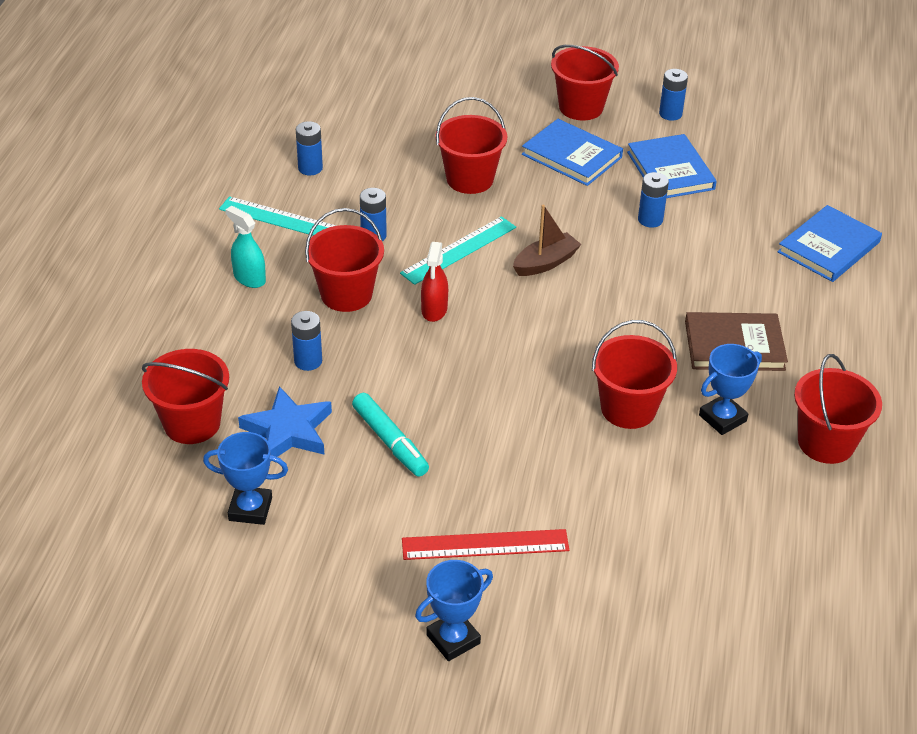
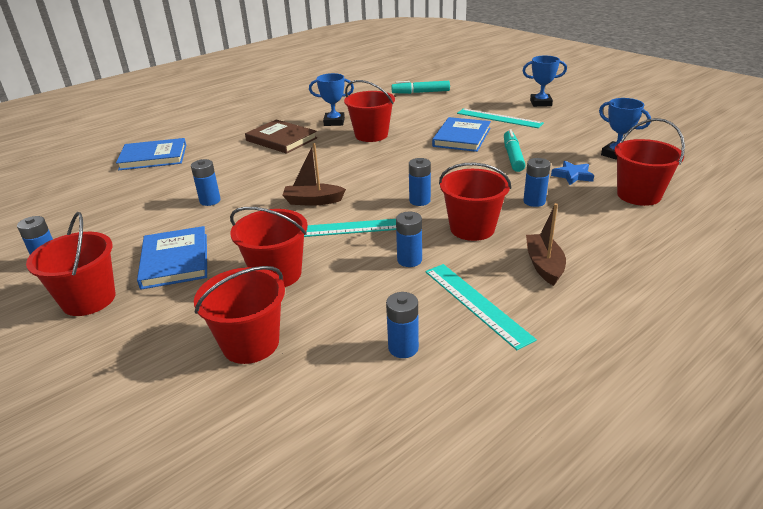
camera: 140 degrees left, 10 degrees down
turquoise spray bottle [225,206,266,288] -> brown boat [526,203,566,286]
blue star [238,386,332,462] -> blue star [551,161,594,185], size x0.63
red ruler [402,529,569,560] -> turquoise ruler [457,108,544,128]
red spray bottle [421,242,448,322] -> blue battery [409,158,431,206]
blue book [627,134,717,198] -> blue book moved to [432,117,491,152]
red bucket [794,354,882,464] -> red bucket moved to [194,266,285,364]
none -> turquoise marker [391,81,450,94]

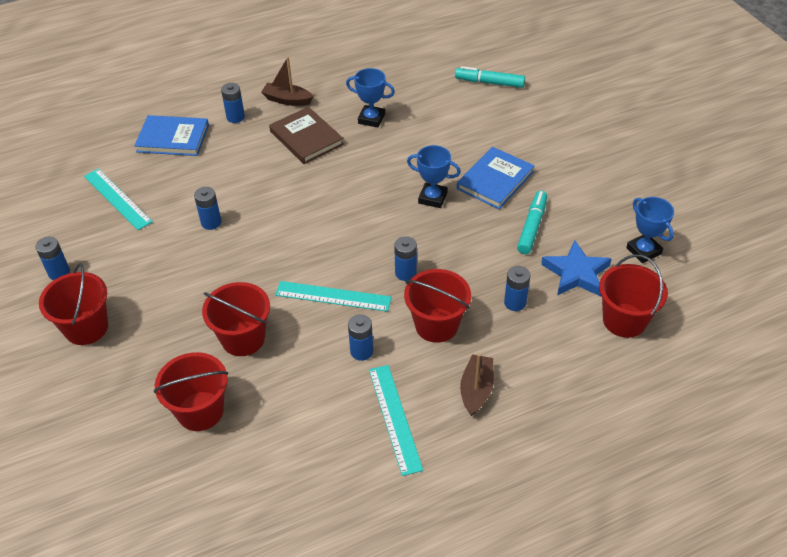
camera: 15 degrees right, 15 degrees up
blue book [137,226,207,290] -> none
brown boat [282,143,346,206] -> brown boat moved to [261,57,314,106]
red bucket [344,80,395,142] -> none
blue battery [386,292,419,358] -> blue battery moved to [221,83,245,123]
turquoise ruler [457,108,544,128] -> turquoise ruler moved to [84,168,153,230]
blue trophy [522,56,567,107] -> blue trophy moved to [407,145,461,208]
blue star [551,161,594,185] -> blue star [541,240,612,297], size x1.59

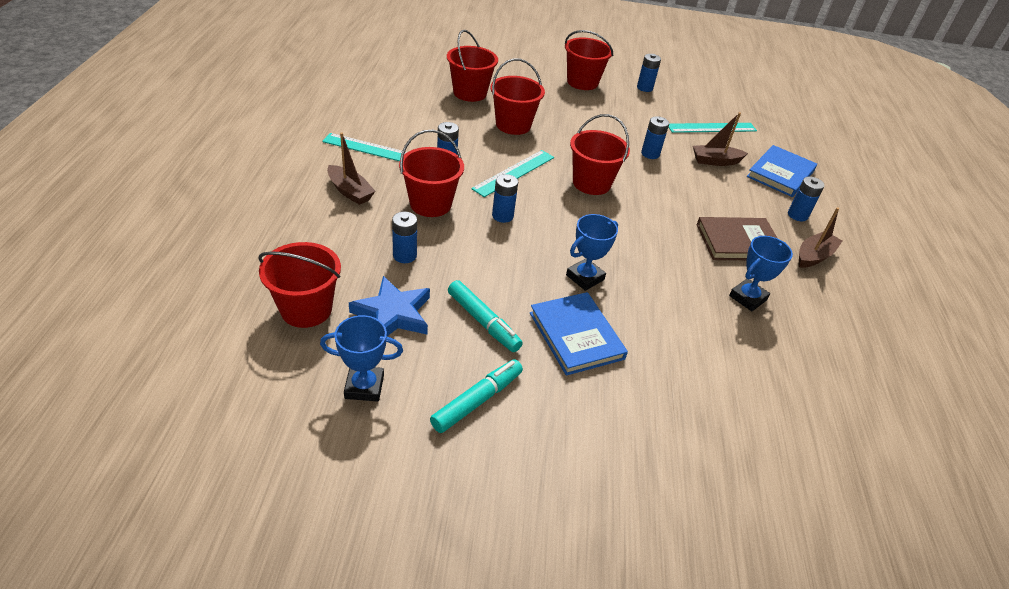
camera: 115 degrees right, 5 degrees down
turquoise marker [455,66,525,88] -> turquoise marker moved to [430,359,523,433]
none -> red bucket [570,114,630,195]
none -> brown boat [693,112,748,166]

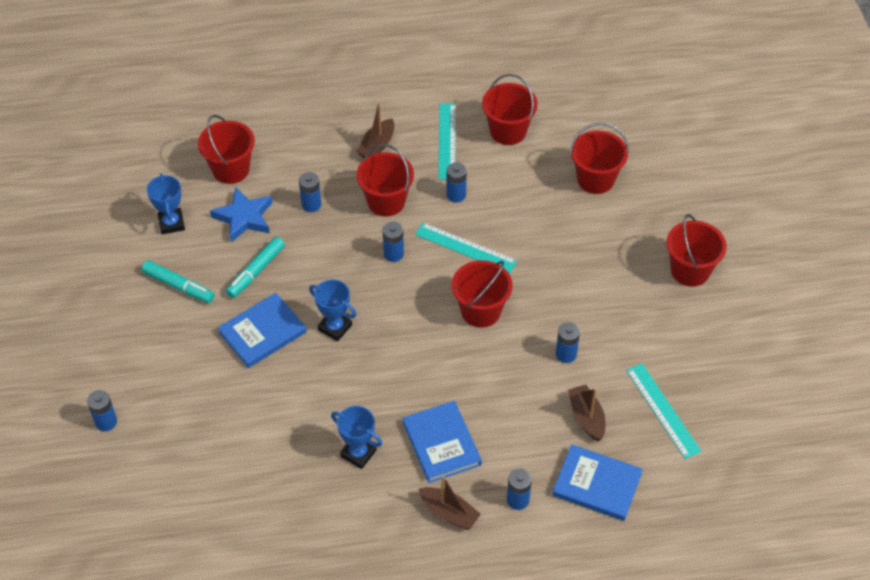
camera: 80 degrees right, 10 degrees up
red bucket [491,59,545,135] -> red bucket moved to [482,74,538,145]
blue battery [637,54,661,92] -> blue battery moved to [87,390,117,431]
brown book [697,217,778,260] -> blue book [403,401,482,483]

